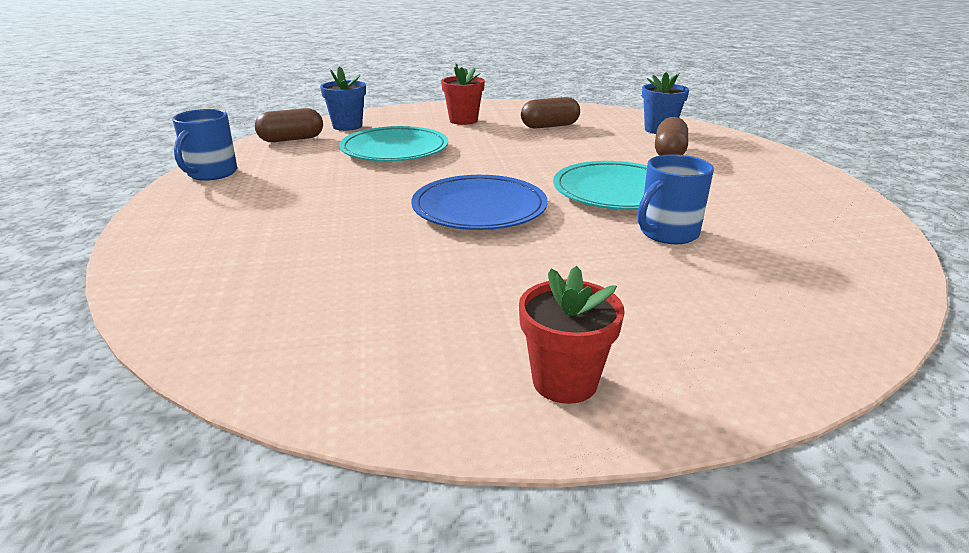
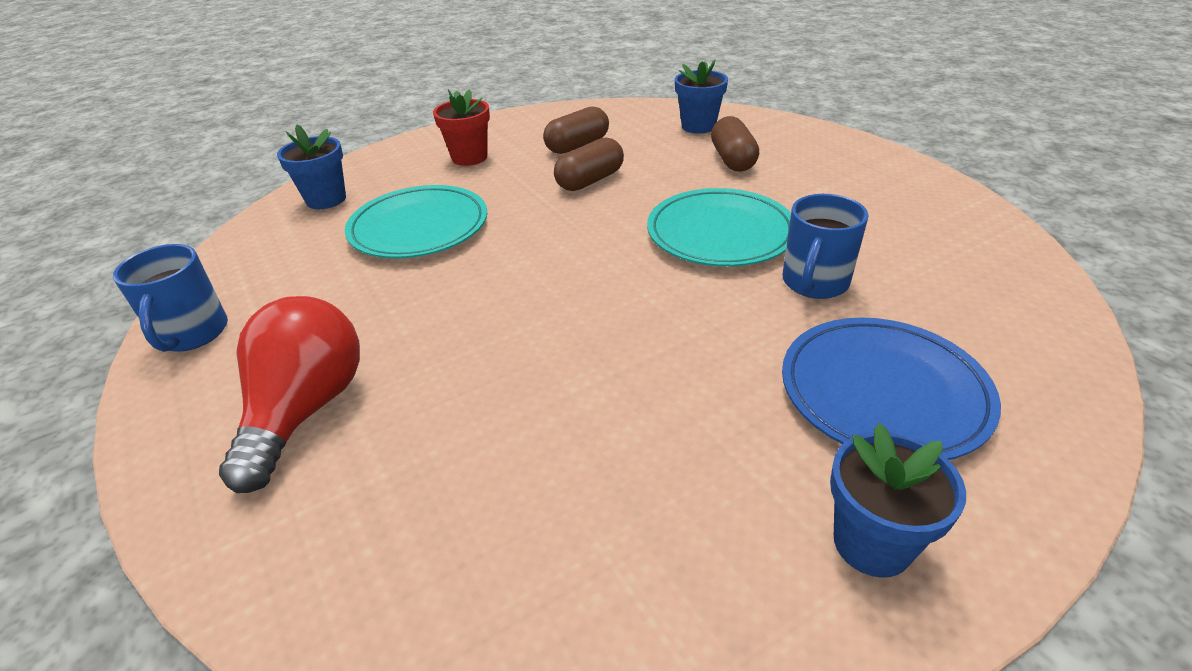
camera: 20 degrees left, 10 degrees up
brown capsule [255,108,323,142] -> brown capsule moved to [554,137,624,191]
blue plate [411,175,548,230] -> blue plate moved to [782,317,1001,460]
red flower pot [519,266,625,404] -> blue flower pot [830,423,966,578]
none -> red light bulb [219,296,360,493]

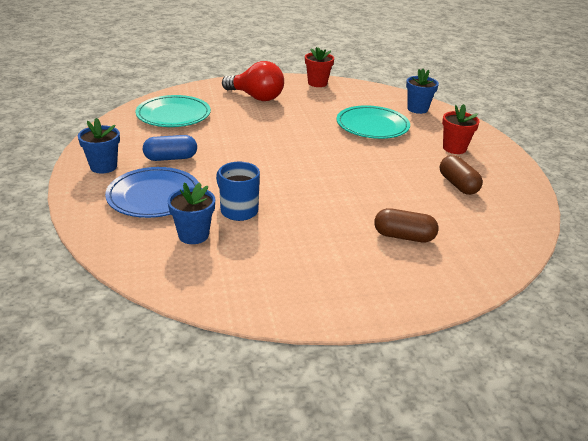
camera: 105 degrees right, 5 degrees down
blue mug [113,244,228,352] -> red flower pot [305,47,334,87]
brown capsule [554,137,624,191] -> none
turquoise plate [647,188,791,267] -> turquoise plate moved to [136,95,211,127]
blue flower pot [675,59,728,134] -> blue flower pot moved to [167,182,215,244]
none -> blue capsule [143,135,197,161]

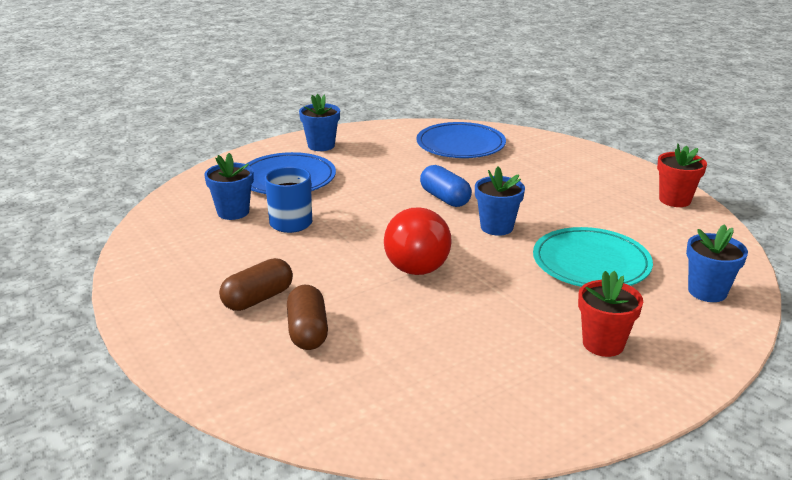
camera: 70 degrees right, 5 degrees down
turquoise plate [136,95,211,127] -> blue plate [417,122,506,158]
blue capsule [143,135,197,161] -> blue capsule moved to [420,165,472,207]
red light bulb [222,61,284,101] -> red light bulb moved to [384,207,452,275]
brown capsule [440,155,483,195] -> brown capsule moved to [219,258,293,311]
none -> blue flower pot [475,167,525,236]

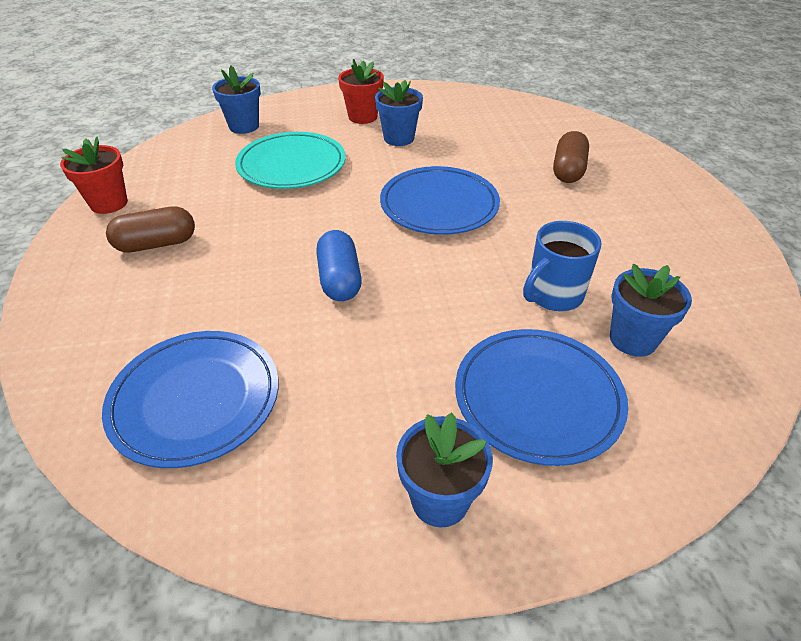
camera: 155 degrees left, 15 degrees up
brown capsule [219,258,293,311] -> brown capsule moved to [106,206,195,253]
red light bulb [384,207,452,275] -> blue plate [380,166,500,235]
blue flower pot [475,167,525,236] -> blue flower pot moved to [375,80,423,146]

